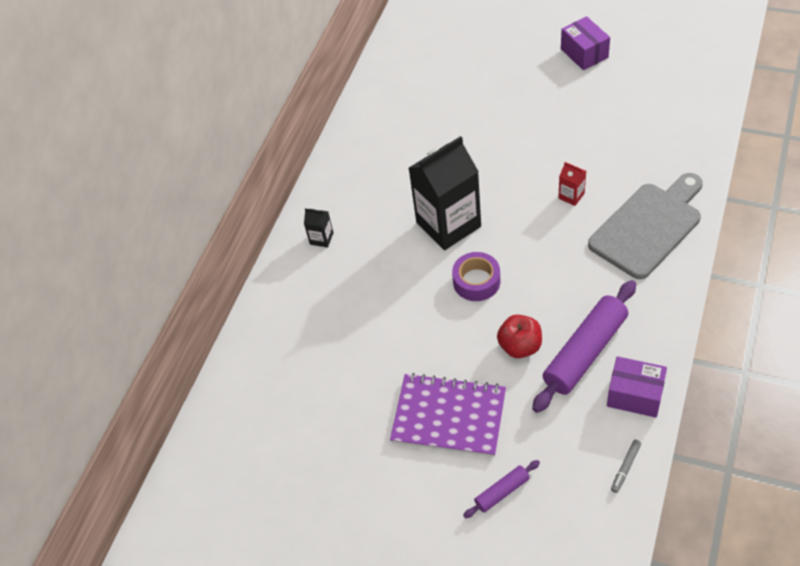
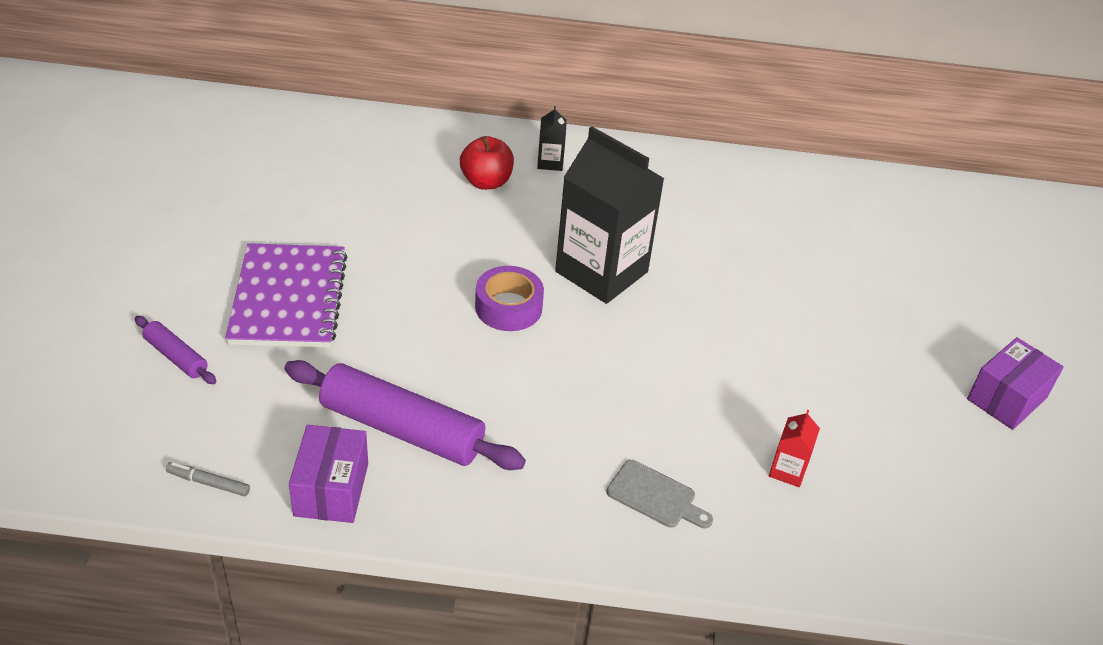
camera: 65 degrees right, 10 degrees down
red apple [497,314,542,358] -> red apple moved to [460,136,514,190]
red carton [558,162,586,206] -> red carton moved to [769,410,820,487]
grey cutting board [588,173,703,279] -> grey cutting board [606,460,713,528], size x0.45

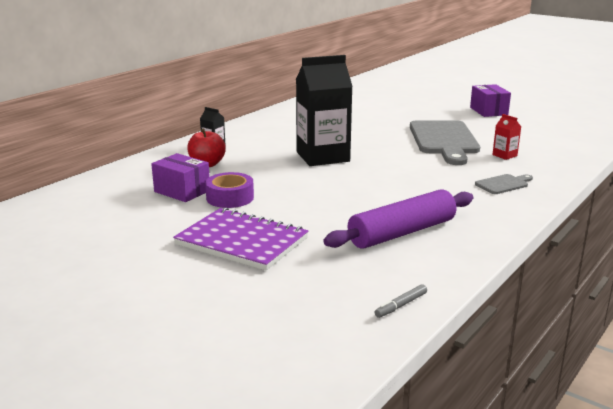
camera: 55 degrees left, 20 degrees down
purple rolling pin [135,316,216,384] -> none
purple box [289,425,368,523] -> purple box moved to [151,153,210,202]
purple tape [475,266,544,331] -> purple tape moved to [205,172,254,208]
none -> grey cutting board [410,120,480,165]

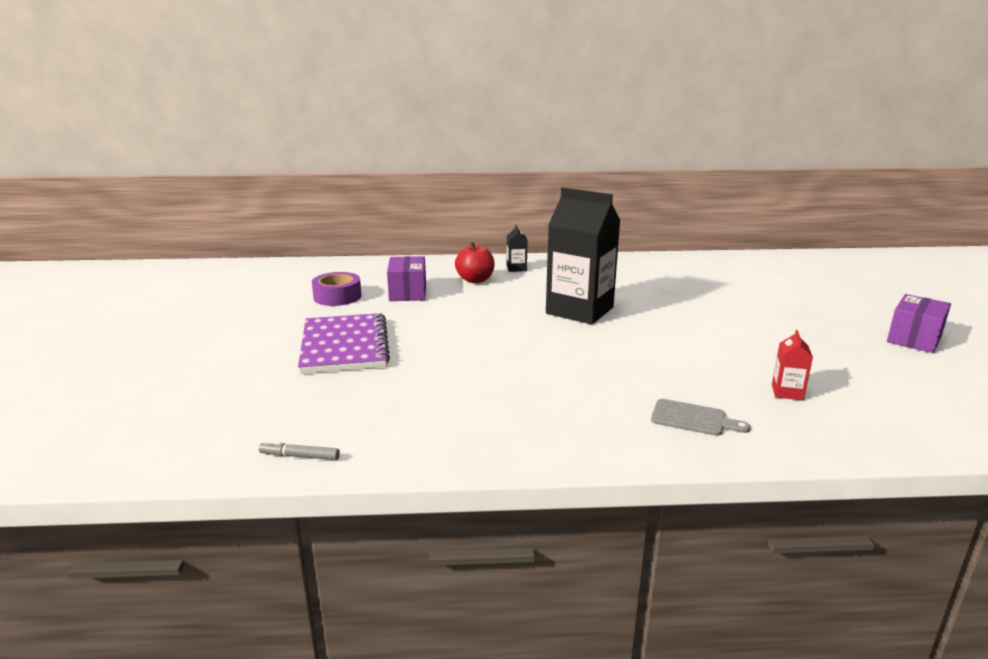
camera: 50 degrees right, 0 degrees up
purple tape [205,172,254,208] -> purple tape moved to [312,272,361,306]
purple rolling pin [323,189,473,249] -> none
grey cutting board [410,120,480,165] -> none

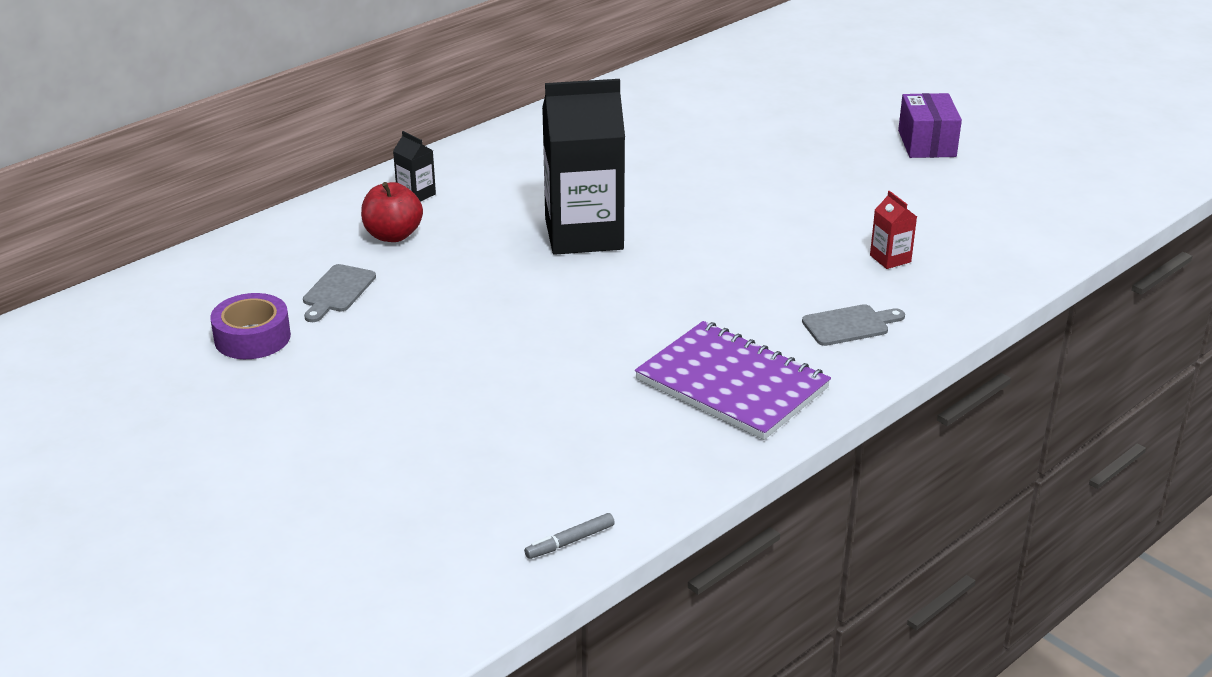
camera: 40 degrees left, 10 degrees up
purple notebook [298,313,390,374] -> purple notebook moved to [635,321,831,440]
purple box [387,256,426,301] -> grey cutting board [303,264,376,322]

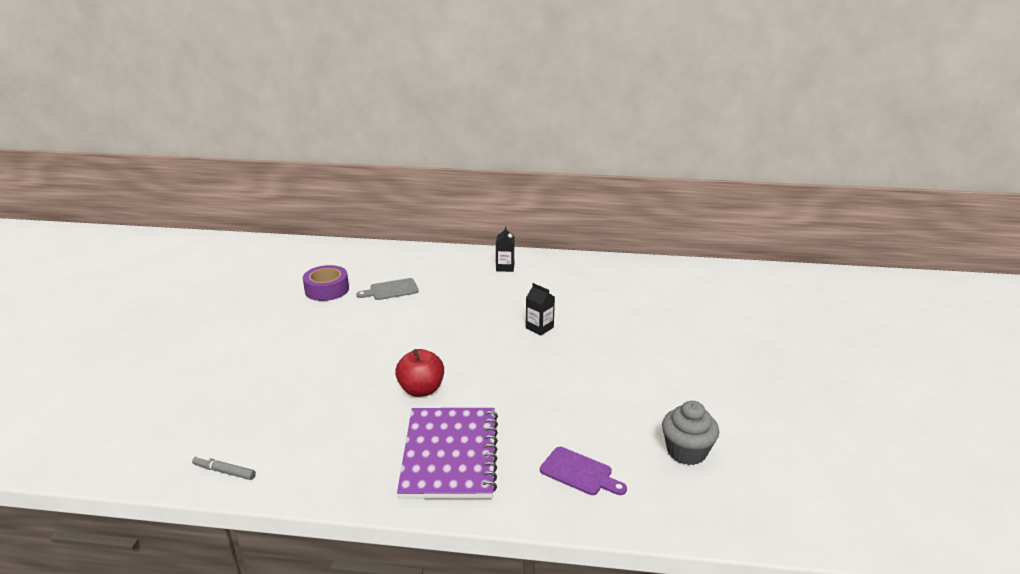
camera: 50 degrees right, 5 degrees down
red apple [361,182,423,242] -> red apple moved to [395,349,444,397]
black carton [542,79,625,255] -> black carton [526,283,555,335], size x0.41
grey cutting board [802,304,905,346] -> purple cutting board [540,447,627,495]
red carton [870,191,917,269] -> grey cupcake [662,401,719,465]
purple box [898,93,962,158] -> none

